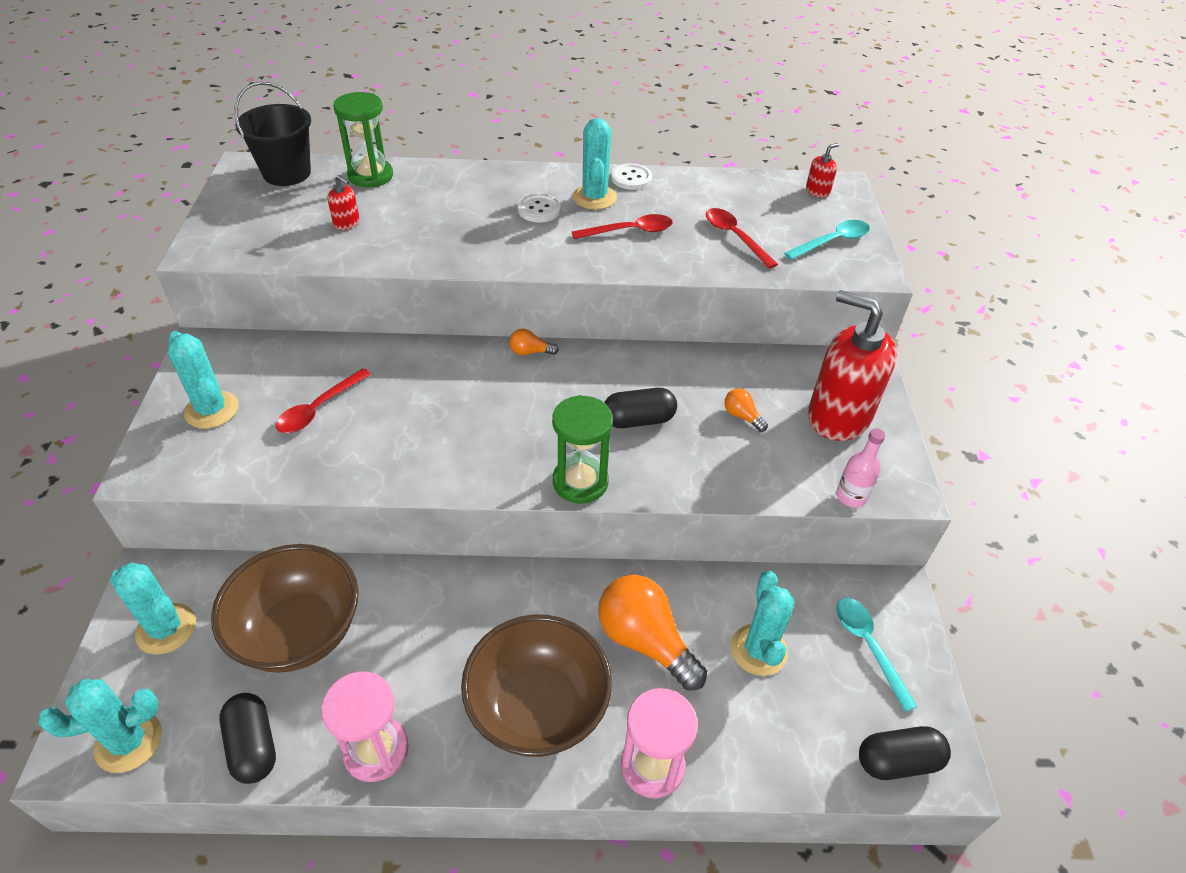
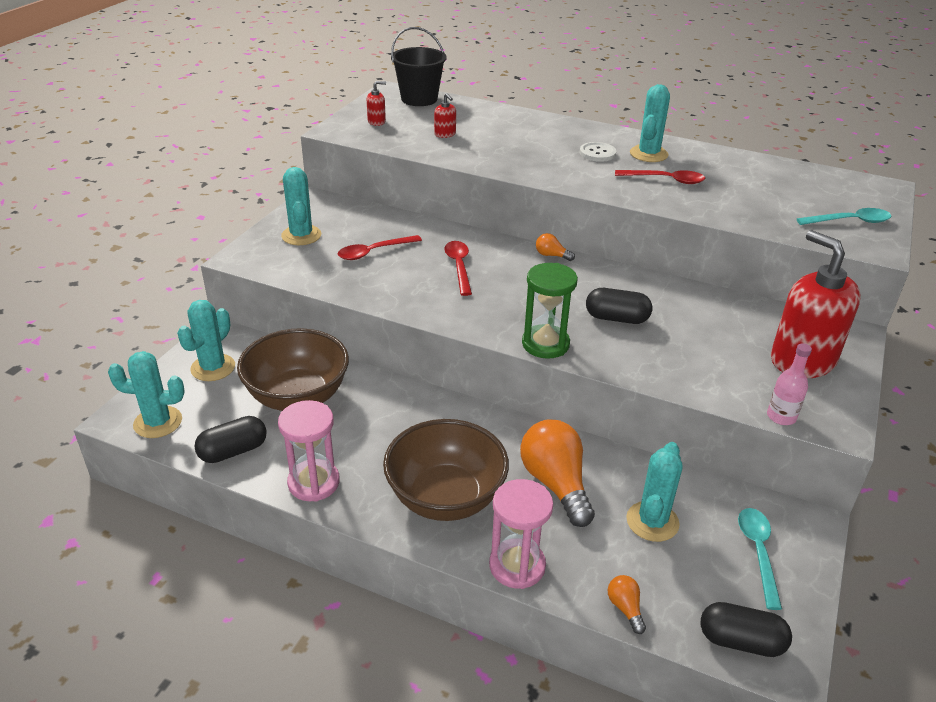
camera: 25 degrees right, 10 degrees down
turquoise cactus [110,563,196,655] -> turquoise cactus turned 60 degrees clockwise [177,300,235,381]
black capsule [219,693,276,784] -> black capsule turned 60 degrees clockwise [195,416,267,463]
green hourglass [333,92,393,187] -> none
white button [611,163,652,190] -> none
red spoon [706,208,778,269] -> red spoon moved to [444,241,472,296]
orange light bulb [724,388,768,432] -> orange light bulb moved to [608,575,646,634]
red soap dispenser [806,143,839,198] -> red soap dispenser moved to [367,81,386,126]

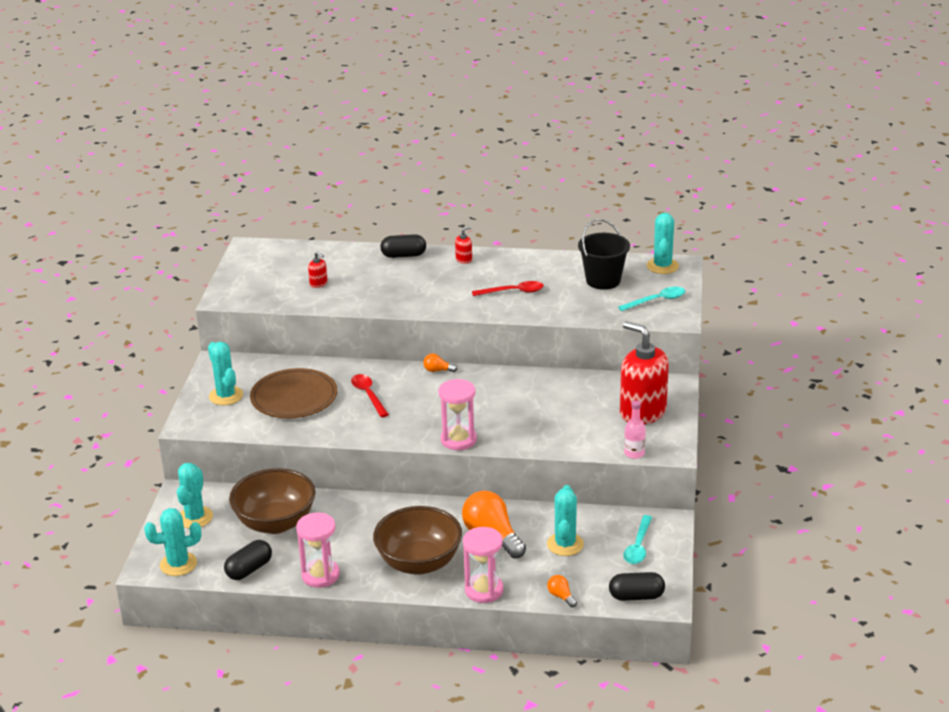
camera: 15 degrees left, 5 degrees down
red spoon [338,235,422,260] -> brown plate [250,368,337,418]
red soap dispenser [367,81,386,126] -> red soap dispenser moved to [455,226,472,264]
black bucket [391,27,446,106] -> black bucket moved to [578,219,630,290]
green hourglass [522,263,578,359] -> pink hourglass [438,379,477,450]
white button [580,142,616,162] -> none
black capsule [586,288,652,324] -> black capsule moved to [380,234,426,258]
turquoise cactus [630,84,670,162] -> turquoise cactus moved to [647,213,679,274]
turquoise spoon [738,508,782,610] -> turquoise spoon turned 150 degrees counterclockwise [623,515,652,564]

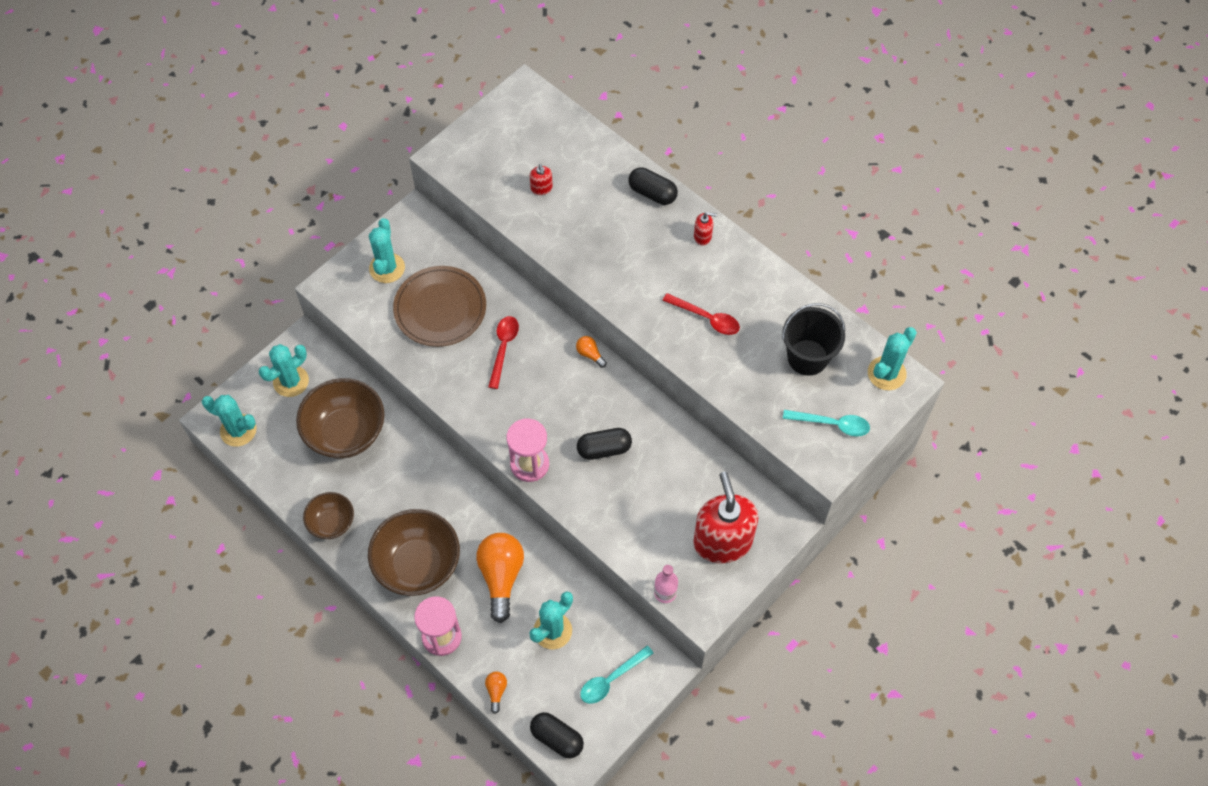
camera: 35 degrees right, 30 degrees up
black capsule [224,540,272,580] -> black capsule moved to [577,428,632,460]
pink hourglass [296,513,340,588] -> brown bowl [303,492,354,539]

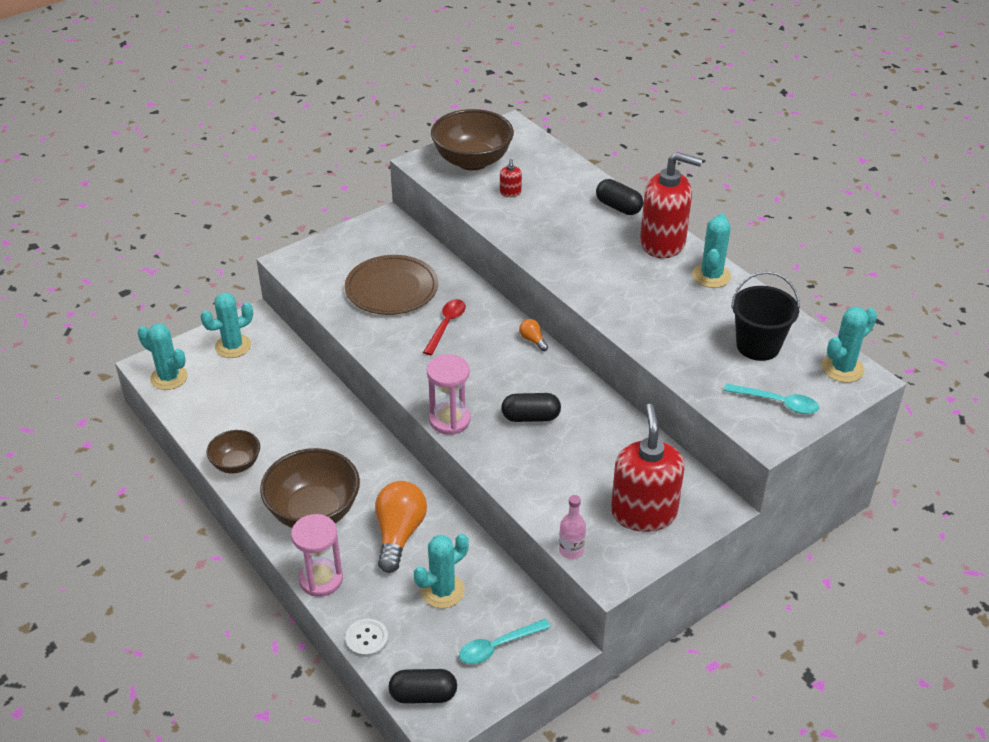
camera: 10 degrees right, 20 degrees down
brown bowl [296,378,384,459] -> brown bowl moved to [431,109,514,171]
turquoise cactus [369,218,405,283] -> turquoise cactus moved to [692,213,731,288]
orange light bulb [485,671,507,714] -> white button [345,619,388,657]
black capsule [530,712,584,758] -> black capsule turned 45 degrees counterclockwise [389,669,457,704]
red spoon [662,293,740,335] -> none
red soap dispenser [694,212,717,245] -> red soap dispenser [640,152,702,258], size x2.48

